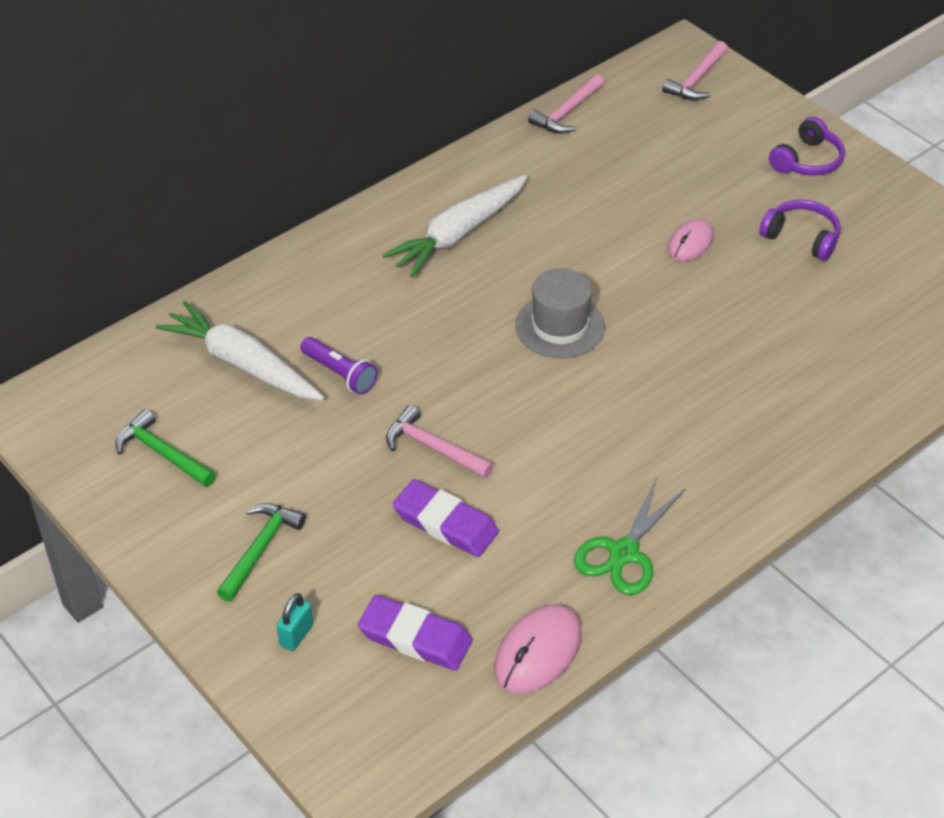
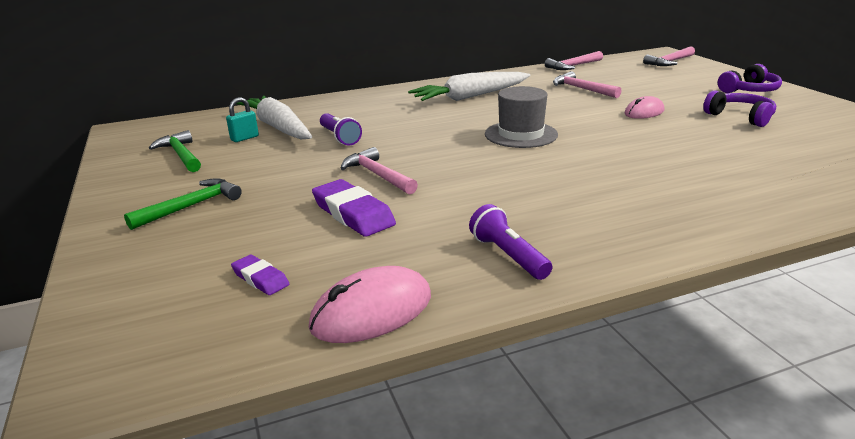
camera: 20 degrees right, 20 degrees down
turquoise padlock [277,593,313,651] -> turquoise padlock moved to [226,97,259,142]
purple eraser [358,595,473,671] -> purple eraser [231,254,289,295], size x0.56
green scissors [574,478,685,595] -> purple flashlight [469,204,552,280]
none -> pink hammer [553,71,621,98]

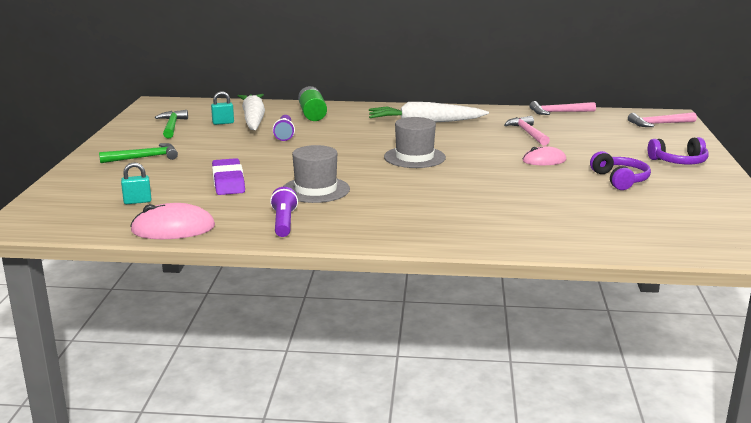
camera: 25 degrees right, 5 degrees down
purple eraser [231,254,289,295] -> turquoise padlock [121,162,151,204]
pink hammer [340,147,418,194] -> none
none -> grey hat [283,145,350,203]
none -> green battery [298,86,327,121]

